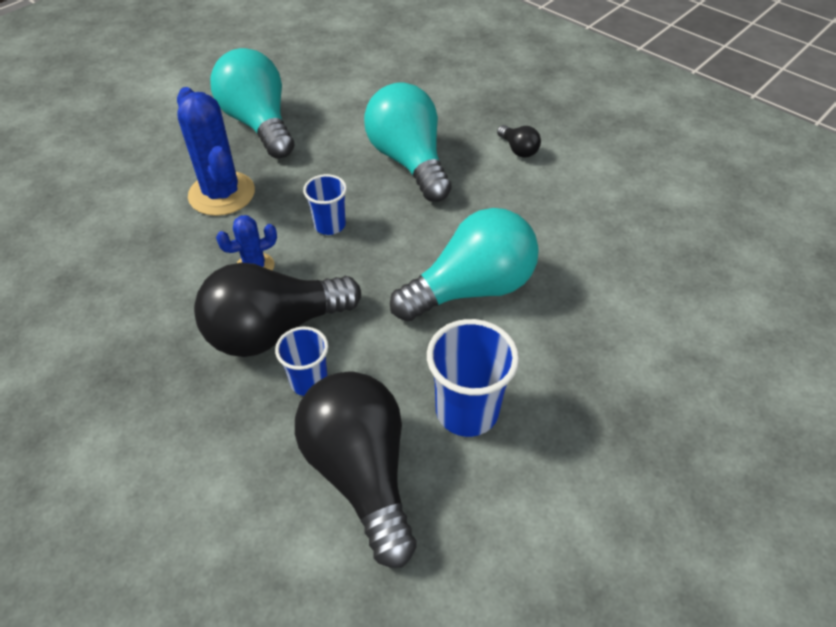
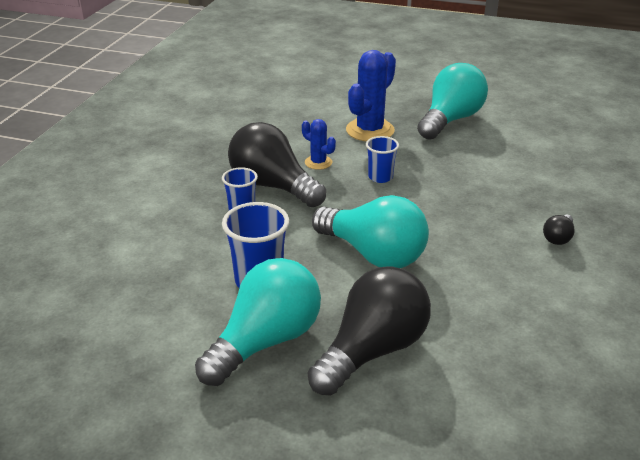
camera: 65 degrees right, 15 degrees down
black light bulb [295,371,417,568] -> black light bulb moved to [308,266,431,396]
turquoise light bulb [364,82,452,202] -> turquoise light bulb moved to [195,258,321,386]

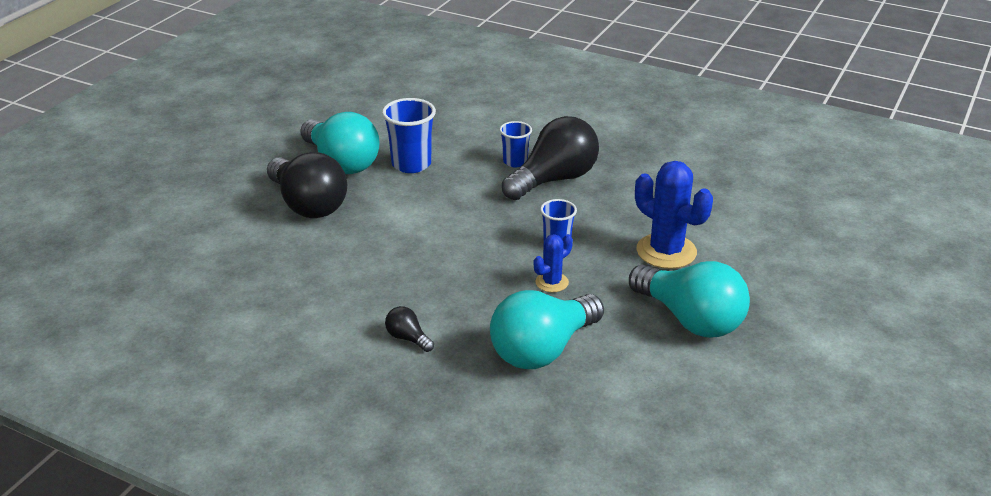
camera: 100 degrees right, 0 degrees up
blue cactus [302,119,336,170] -> blue cactus moved to [534,234,573,292]
turquoise light bulb [312,195,429,268] -> turquoise light bulb moved to [490,290,604,369]

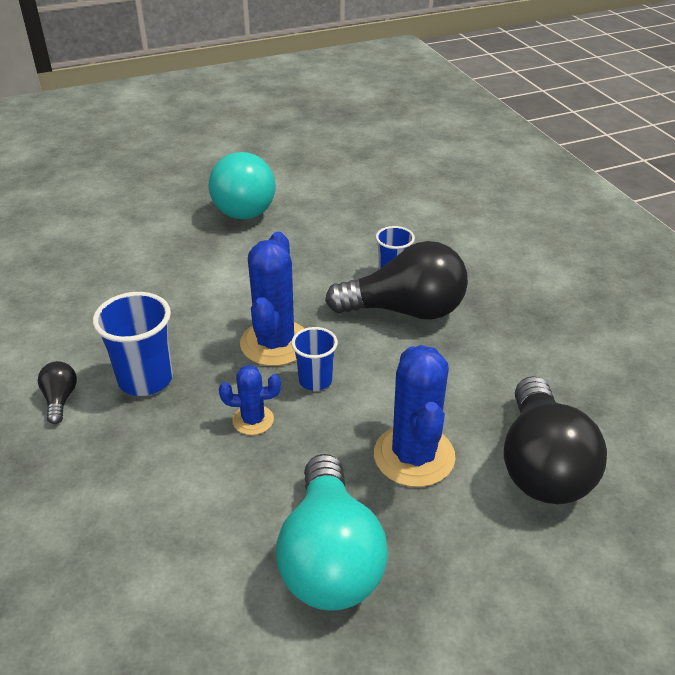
camera: 40 degrees right, 5 degrees up
black light bulb [267,152,347,218] -> black light bulb moved to [504,376,607,504]
blue cup [382,98,436,173] -> blue cup moved to [93,292,173,396]
turquoise light bulb [490,290,604,369] -> none
none -> blue cactus [240,232,305,366]

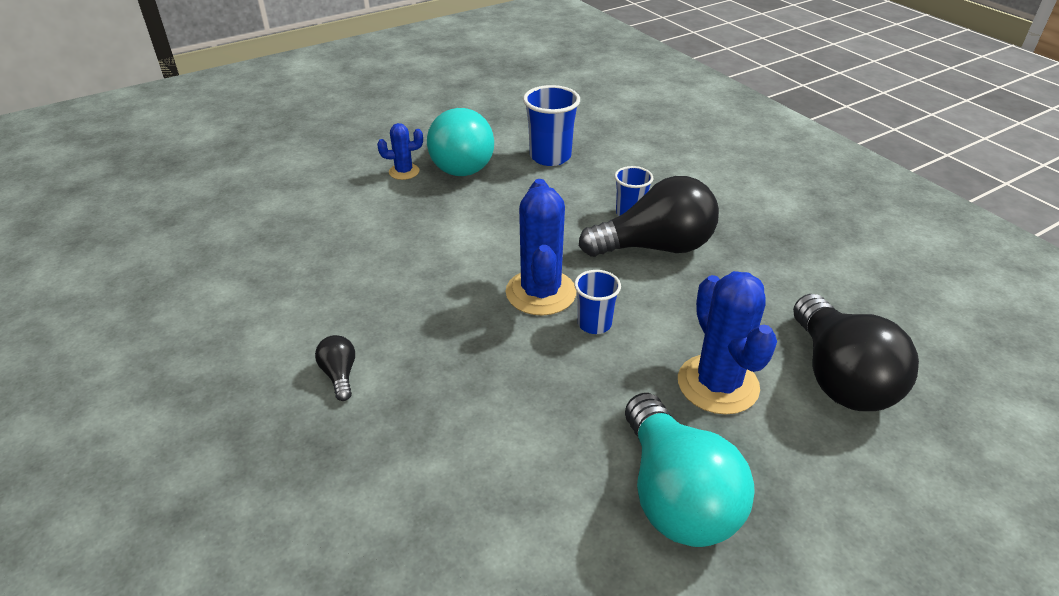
camera: 10 degrees left, 0 degrees up
blue cup [93,292,173,396] -> blue cup moved to [523,85,580,166]
blue cactus [219,365,281,435] -> blue cactus moved to [377,123,423,180]

